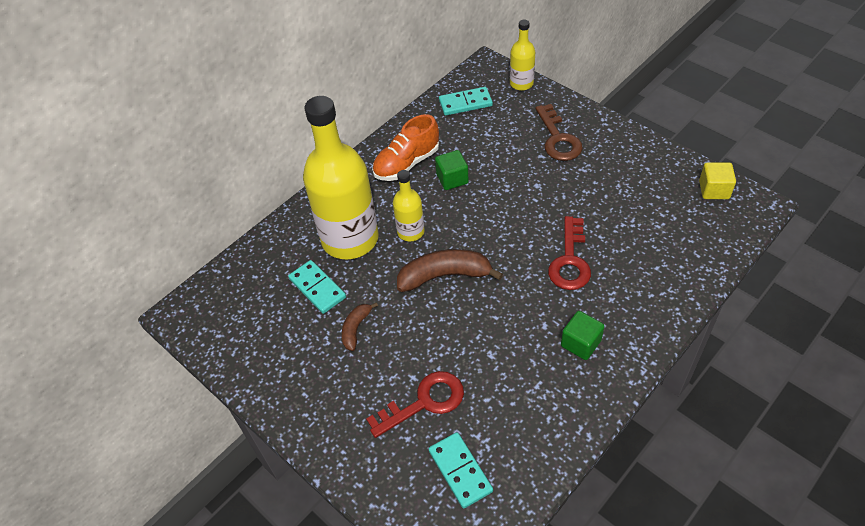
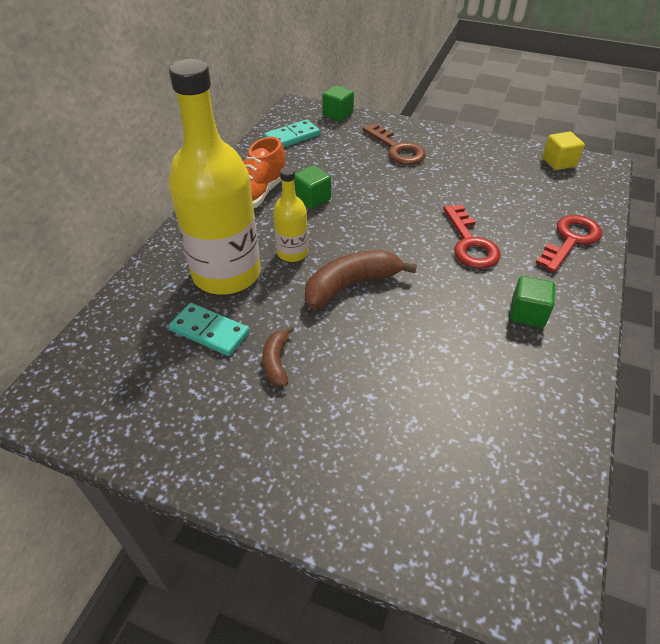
camera: 25 degrees left, 5 degrees down
red key [366,371,464,438] -> red key moved to [536,215,602,273]
turquoise domino [429,432,493,508] -> none
yellow bottle [510,20,535,91] -> green cube [322,85,354,121]

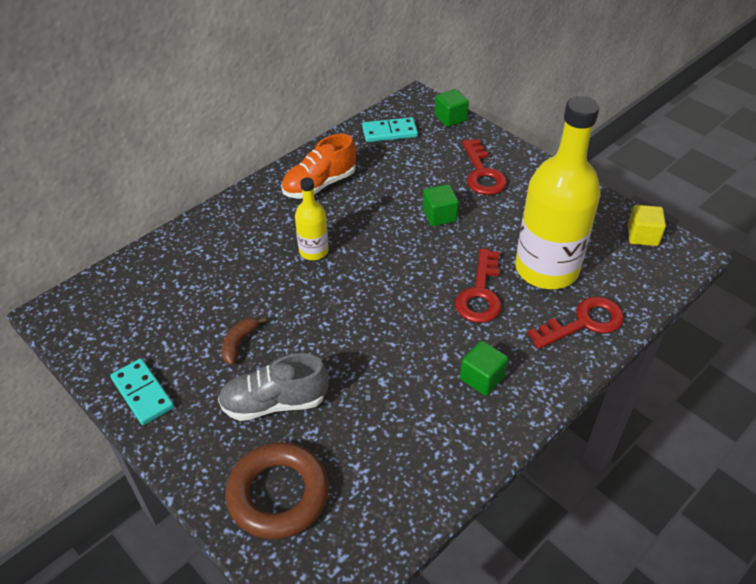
camera: 25 degrees right, 0 degrees up
yellow bottle [169,59,261,294] -> yellow bottle moved to [515,96,601,289]
turquoise domino [169,303,249,356] -> turquoise domino moved to [110,358,174,425]
green cube [294,165,331,209] -> green cube moved to [423,184,459,226]
brown banana [305,250,417,309] -> none
brown key [363,123,426,165] -> red key [462,139,507,195]
none -> grey shoe [218,353,329,421]
none -> brown ring [225,442,329,539]

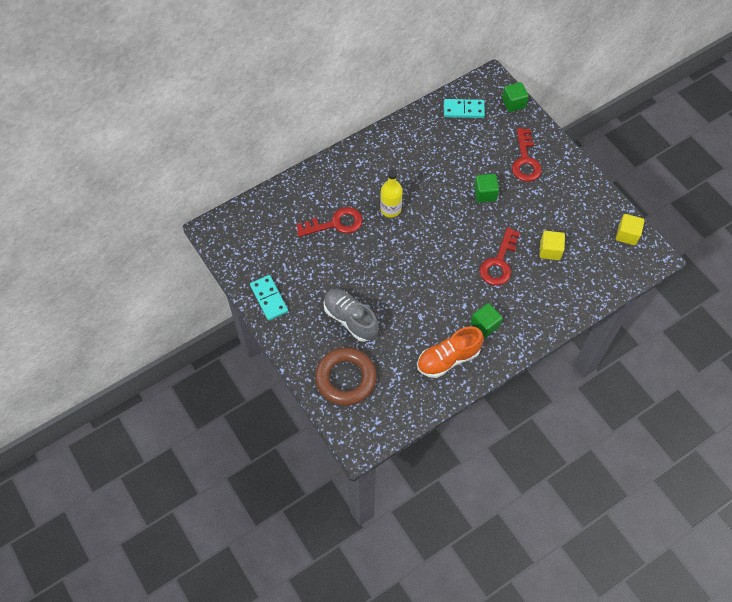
camera: 10 degrees right, 15 degrees up
grey shoe [218,353,329,421] -> grey shoe turned 45 degrees clockwise [324,289,379,342]
brown banana [222,317,267,365] -> none
orange shoe [281,134,356,199] -> orange shoe moved to [417,326,484,378]
yellow bottle [515,96,601,289] -> yellow cube [540,231,565,260]
red key [528,296,624,349] -> red key moved to [296,207,363,237]

